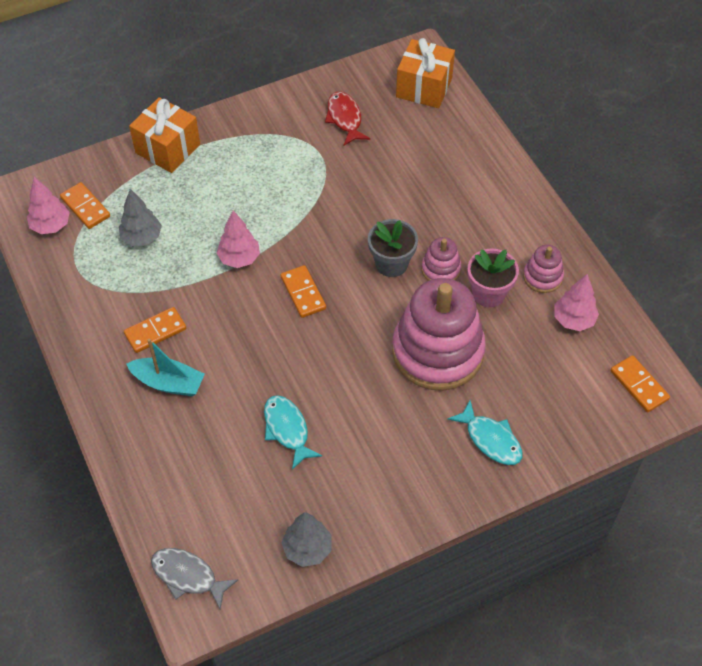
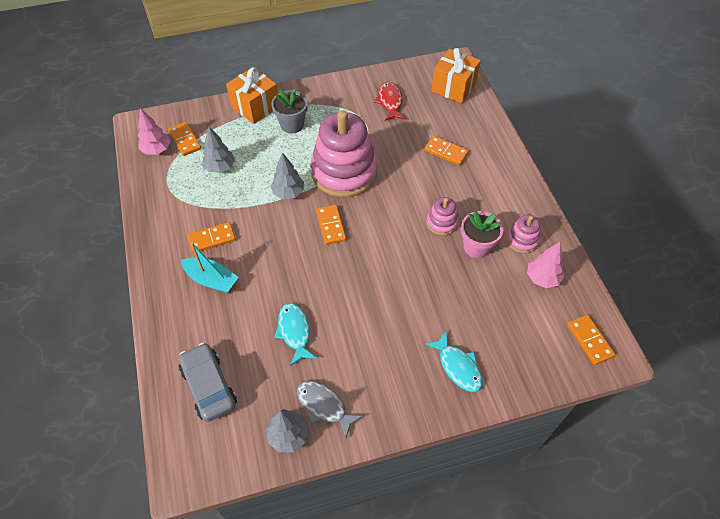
camera: 10 degrees right, 0 degrees up
grey fish [151,548,238,609] -> grey fish moved to [297,381,364,438]
pink tree [217,211,260,268] -> grey tree [271,152,304,199]
grey flower pot [368,219,418,277] -> grey flower pot moved to [271,89,308,134]
pink stacking toy [392,278,486,391] -> pink stacking toy moved to [311,110,378,197]
none -> grey car [179,342,237,422]
none -> orange domino [424,136,469,165]

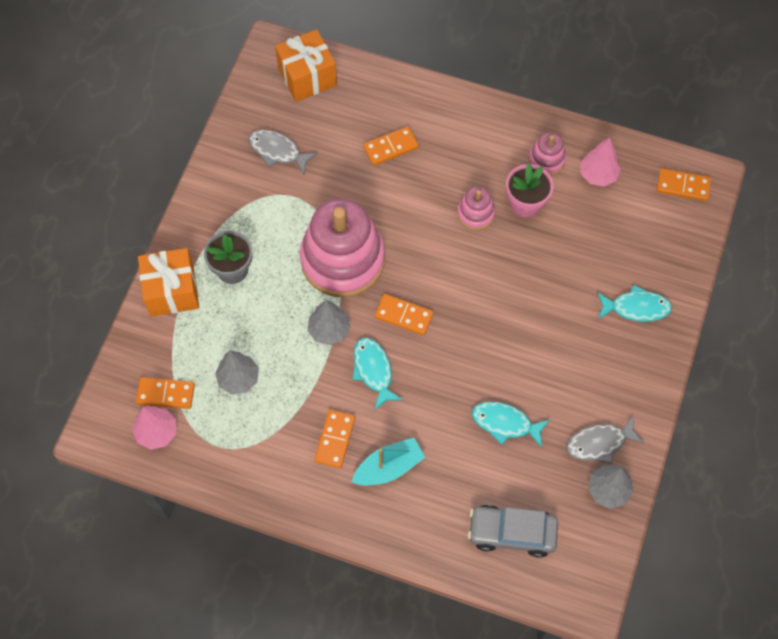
camera: 55 degrees left, 10 degrees up
red fish [374,82,406,121] -> grey fish [248,130,318,174]
none -> turquoise fish [352,338,403,410]

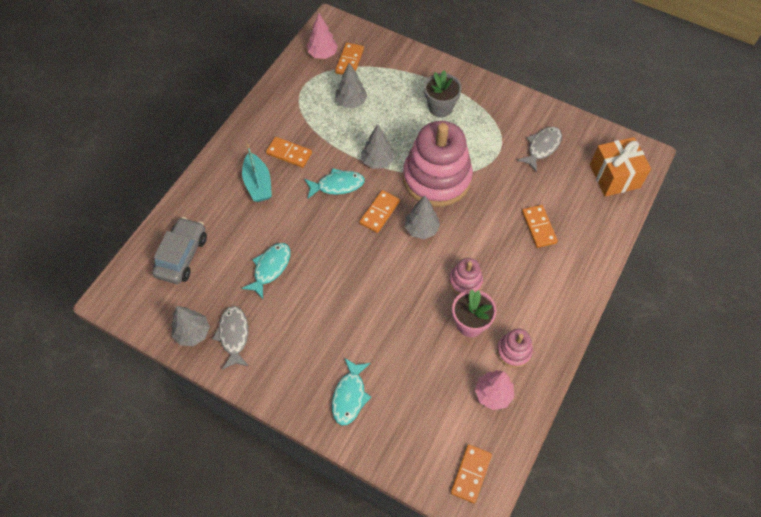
camera: 100 degrees right, 5 degrees down
orange gift [138,248,199,317] -> none
none -> grey tree [405,196,440,239]

